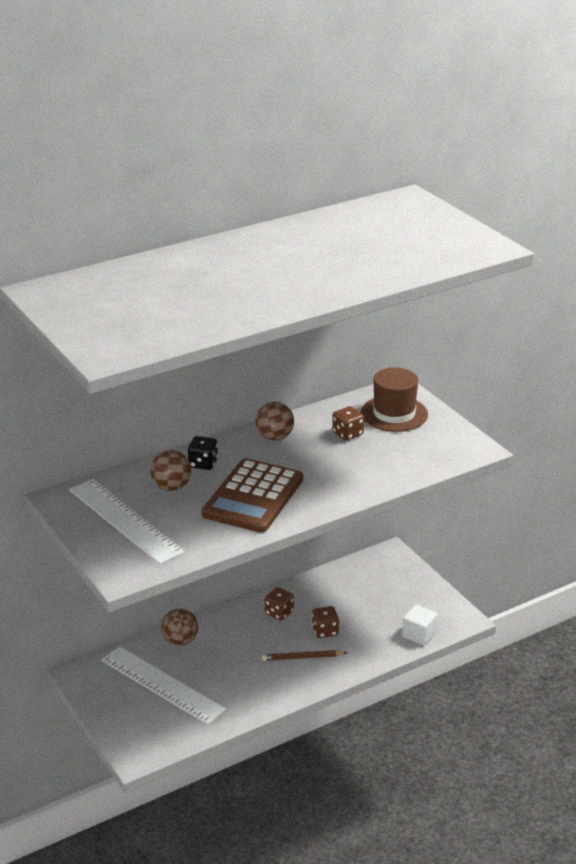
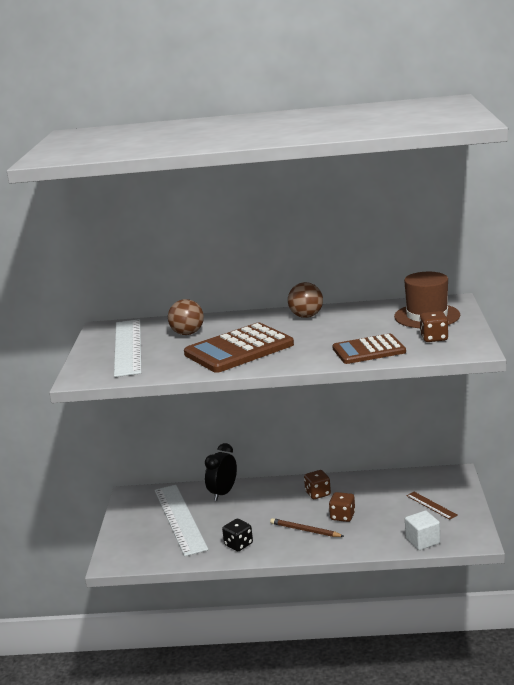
camera: 35 degrees right, 10 degrees down
brown ball [161,609,198,646] -> black clock [205,443,237,501]
black dice [188,436,218,470] -> black dice moved to [222,519,253,551]
brown dice [332,406,364,441] -> brown dice moved to [420,311,448,342]
none -> brown calculator [332,334,406,364]
none -> brown ruler [407,492,458,520]

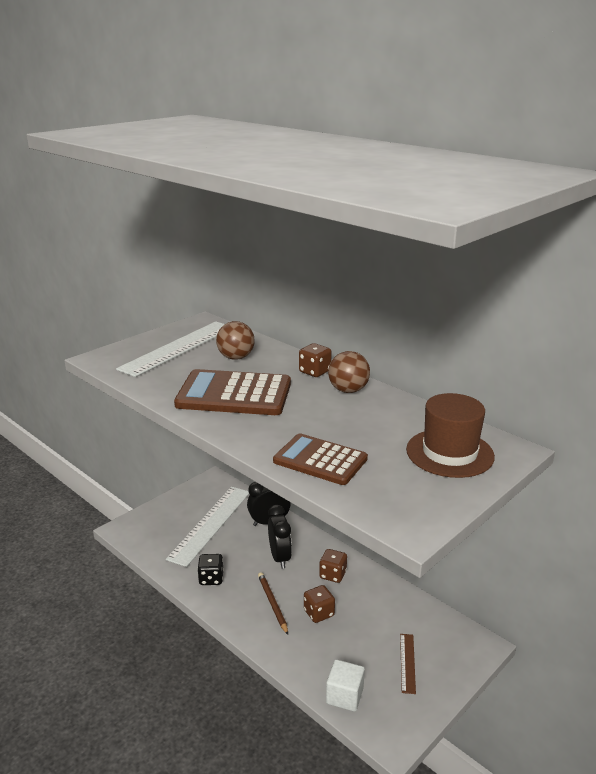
camera: 40 degrees right, 5 degrees up
brown dice [420,311,448,342] -> brown dice moved to [299,343,332,377]
none -> black clock [268,505,292,569]

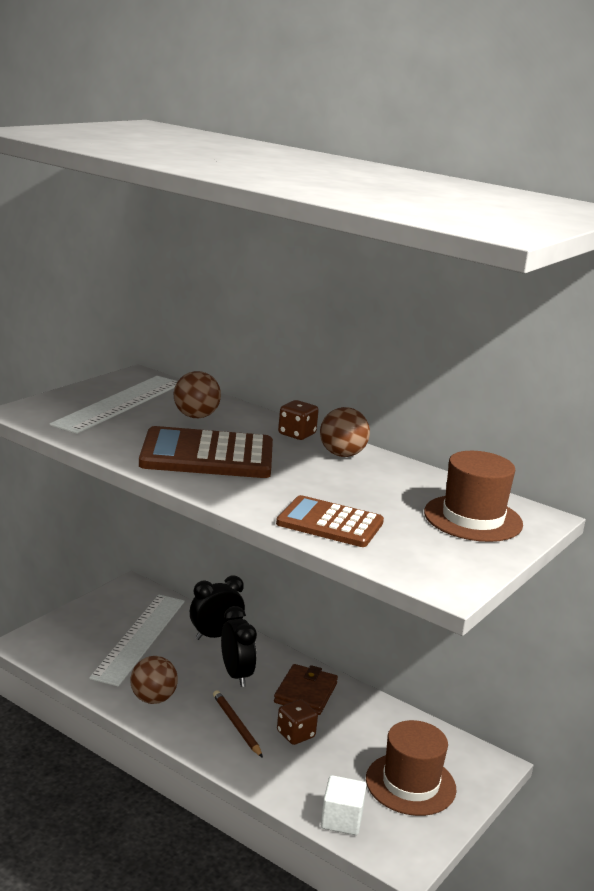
camera: 10 degrees left, 5 degrees down
black dice [197,554,224,585] -> brown ball [130,656,178,704]
brown dice [319,549,347,583] -> brown wallet [274,664,338,715]
brown ruler [400,634,416,694] -> brown hat [366,720,456,816]

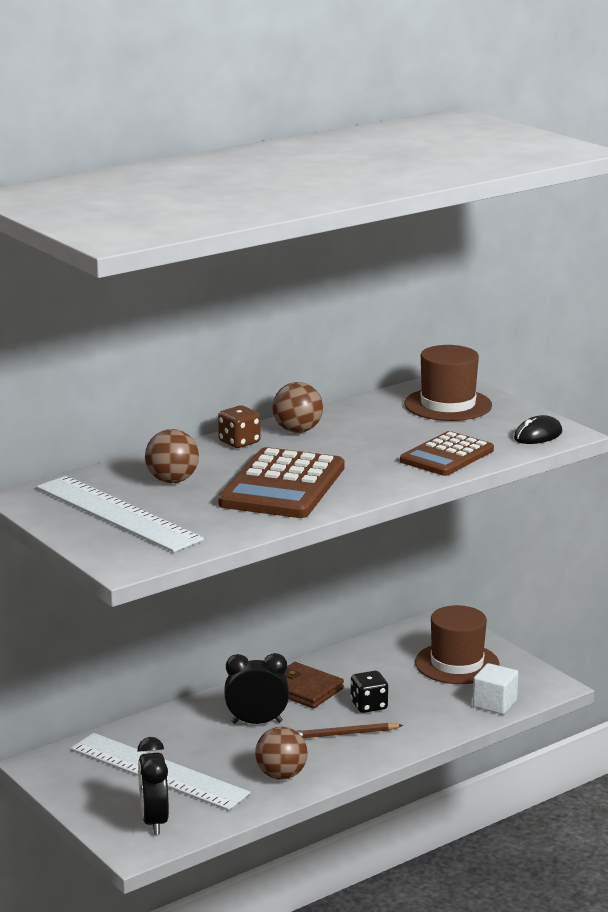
camera: 70 degrees left, 0 degrees up
black clock [190,576,245,640] -> black clock moved to [137,737,169,835]
brown dice [277,699,318,745] -> black dice [351,671,388,713]
none -> black mouse [514,415,562,444]

